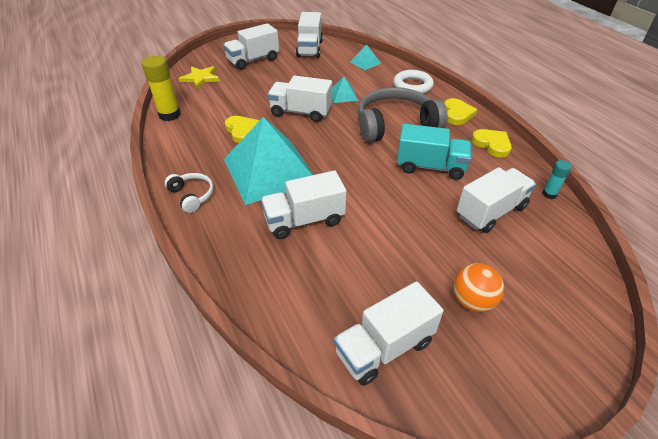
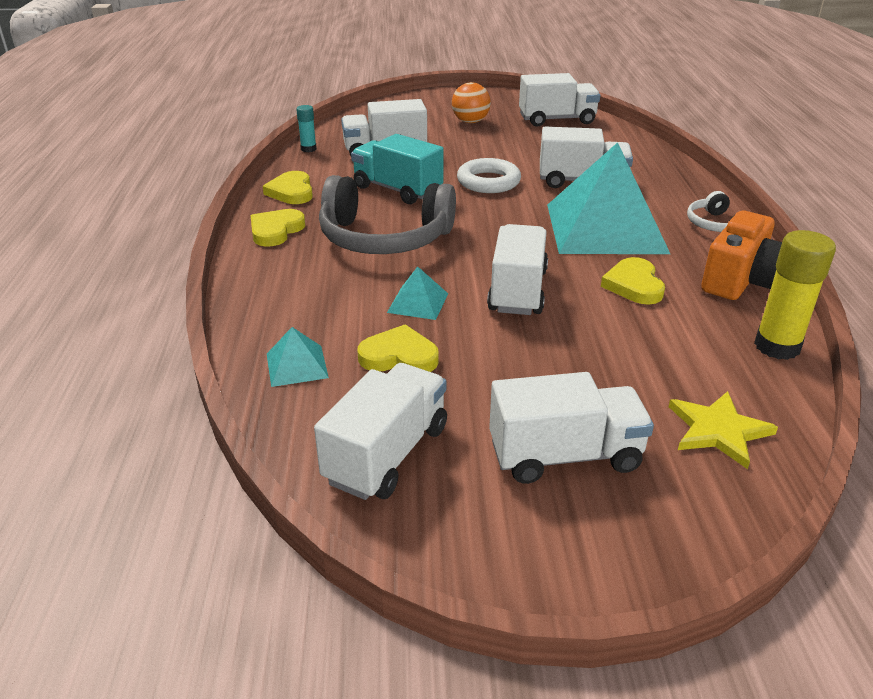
camera: 155 degrees left, 10 degrees down
white truck [268,76,332,122] -> white truck turned 120 degrees counterclockwise [487,224,548,315]
white ring [393,70,434,94] -> white ring moved to [457,158,521,193]
none -> yellow heart [357,324,439,372]
none -> orange camera [701,211,782,300]

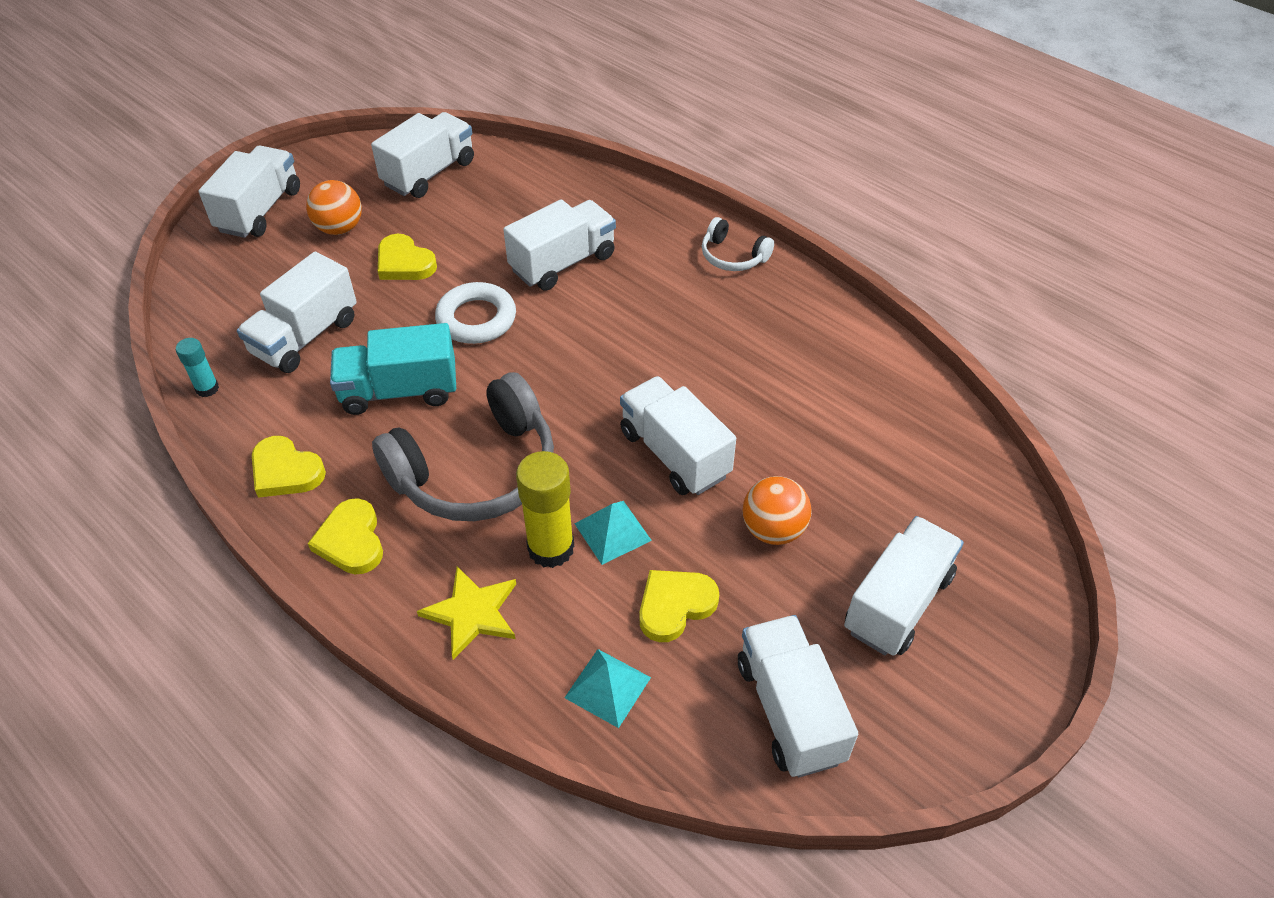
camera: 45 degrees left, 15 degrees up
turquoise pyramid [547,142,670,254] -> none
yellow heart [601,257,665,305] -> yellow heart moved to [378,234,437,280]
yellow star [668,391,778,469] -> yellow star moved to [417,566,516,660]
orange camera [701,211,782,300] -> none
yellow glue stick [754,230,836,360] -> yellow glue stick moved to [516,451,574,568]
none -> white truck [199,146,300,238]
none -> orange ball [742,476,812,545]

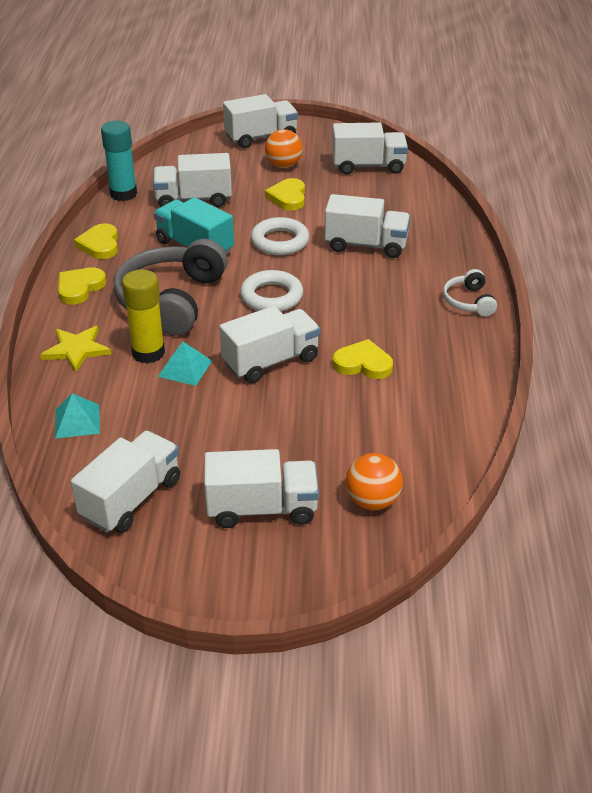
camera: 50 degrees right, 10 degrees down
turquoise glue stick [176,338,219,397] -> turquoise glue stick [101,121,137,201], size x1.84
grey headphones [372,372,554,521] -> grey headphones turned 90 degrees clockwise [114,239,228,336]
white truck [620,376,736,495] -> white truck turned 45 degrees clockwise [219,306,320,383]
yellow heart [639,570,719,642] -> yellow heart moved to [333,339,393,379]
orange ball [742,476,812,545] -> orange ball moved to [346,453,403,510]
none -> white ring [240,270,303,312]

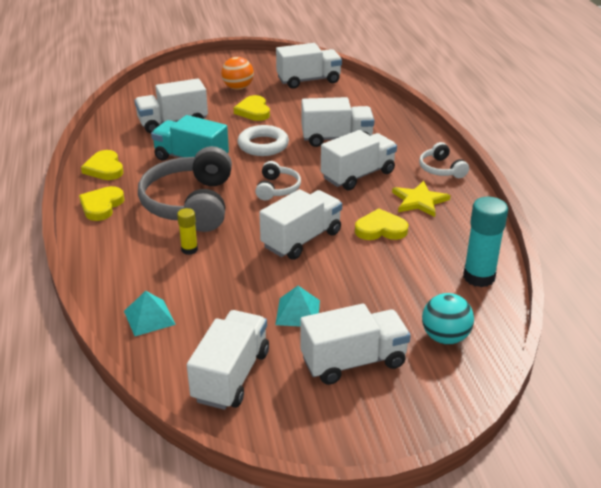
camera: 15 degrees left, 5 degrees down
yellow star [40,326,111,373] -> yellow star moved to [392,181,451,217]
turquoise glue stick [101,121,137,201] -> turquoise glue stick moved to [463,197,508,287]
yellow glue stick [122,270,165,364] -> yellow glue stick [177,208,198,255], size x0.54
turquoise pyramid [158,341,212,386] -> turquoise pyramid moved to [275,286,320,327]
white truck [223,94,298,148] -> white truck moved to [321,130,397,190]
white ring [240,270,303,312] -> white headphones [255,161,301,200]
orange ball [346,453,403,510] -> turquoise ball [422,293,474,344]

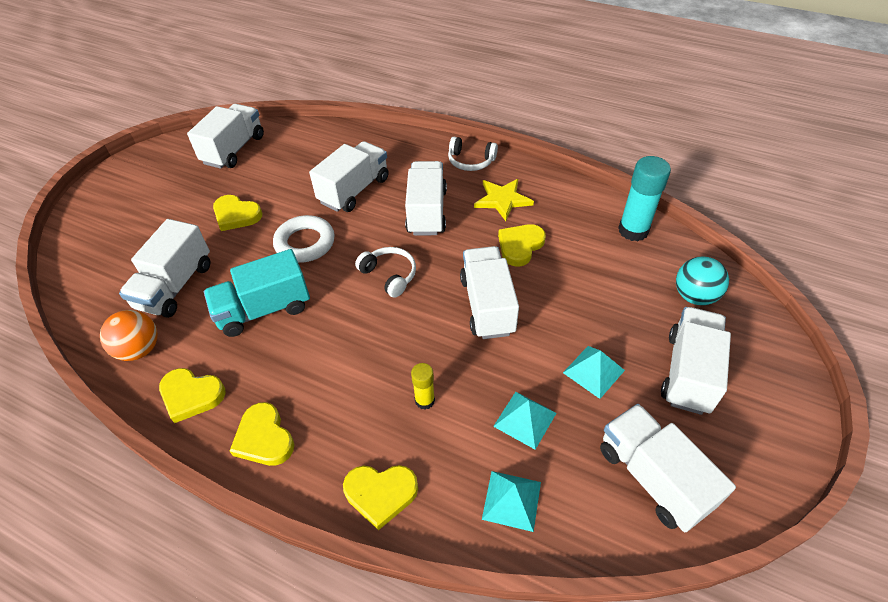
camera: 50 degrees left, 15 degrees up
grey headphones [138,146,232,232] -> none
orange ball [221,57,254,90] -> orange ball moved to [100,310,158,361]
none -> yellow heart [343,465,418,530]
none -> turquoise pyramid [493,392,556,450]

